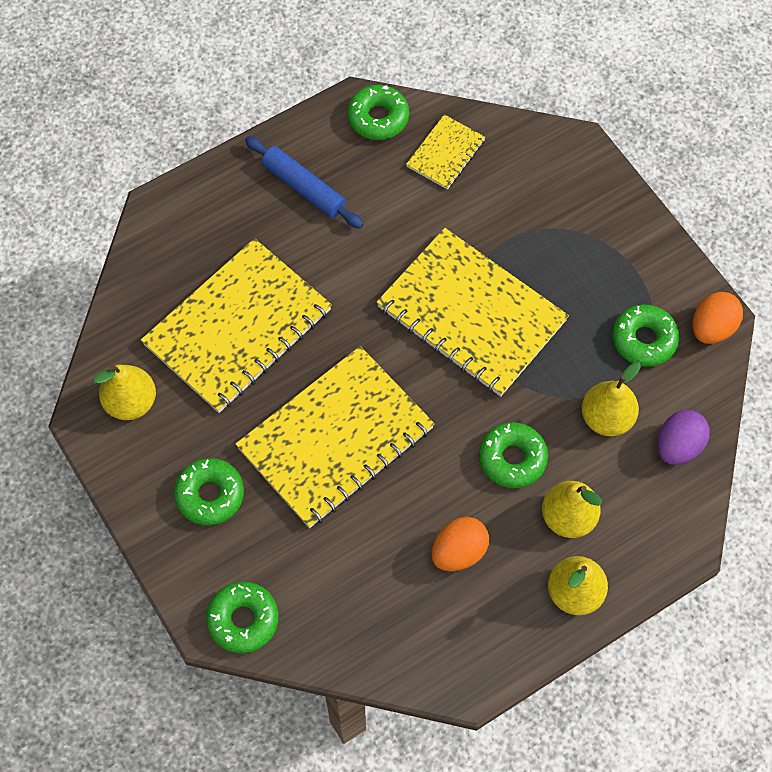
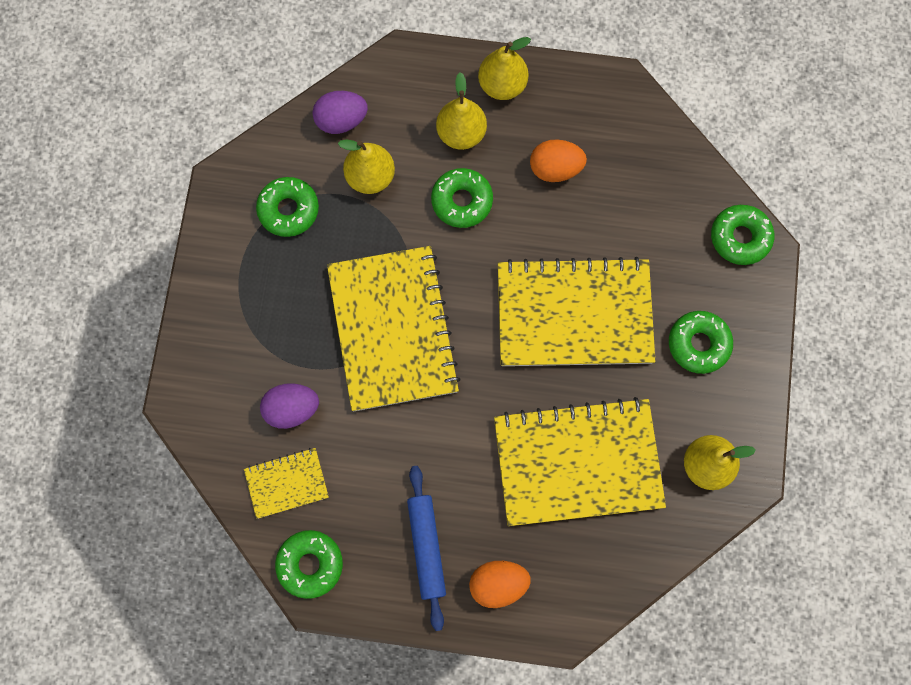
camera: 140 degrees left, 10 degrees up
orange egg [693,292,743,344] -> orange egg moved to [469,561,531,608]
none -> purple egg [260,383,319,429]

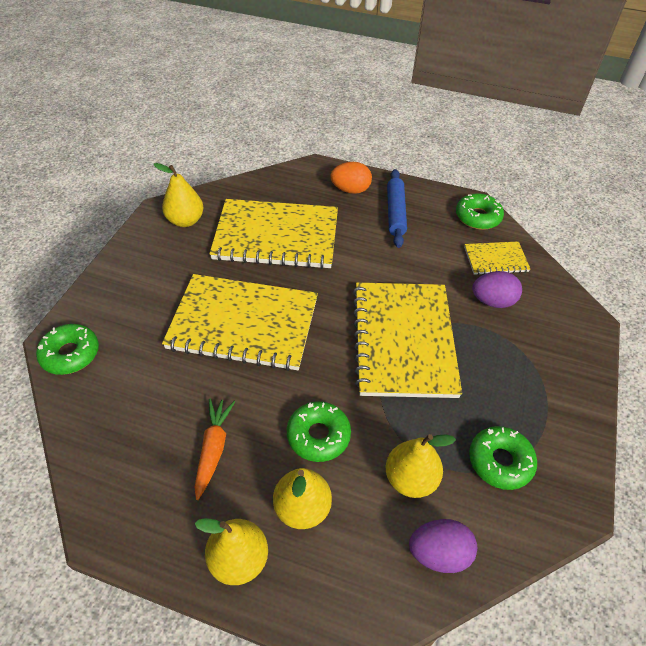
camera: 170 degrees left, 25 degrees down
orange egg [530,139,587,182] -> orange carrot [194,399,235,500]
green donut [669,311,733,374] -> none

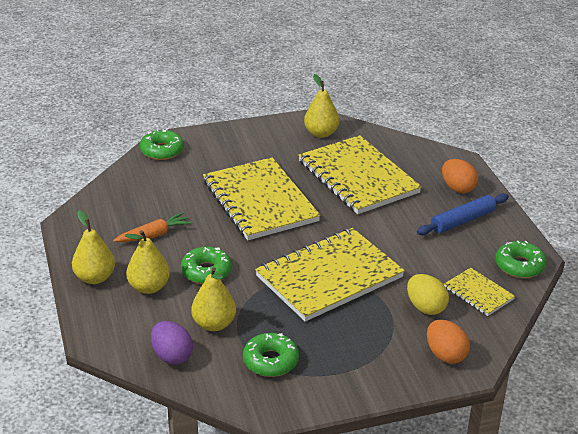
camera: 55 degrees right, 15 degrees down
purple egg [472,271,522,308] -> yellow egg [407,274,449,315]
none -> orange egg [427,320,470,364]

